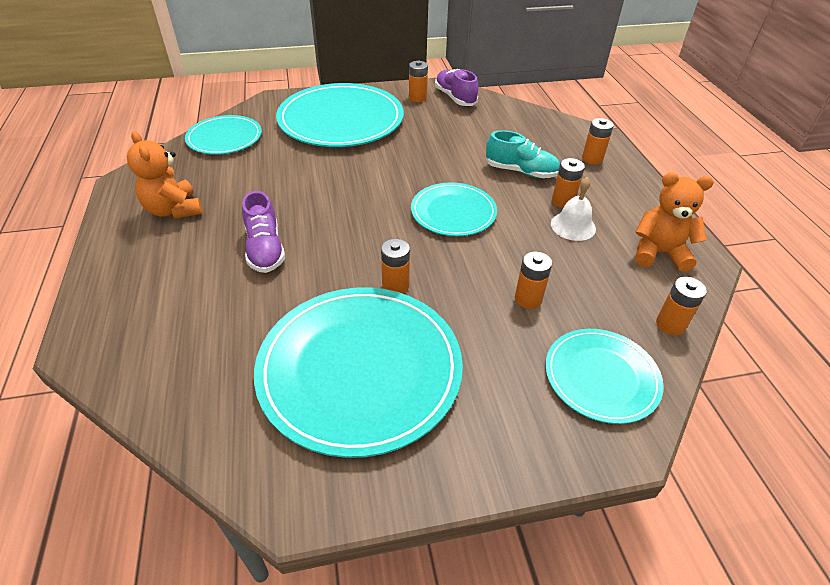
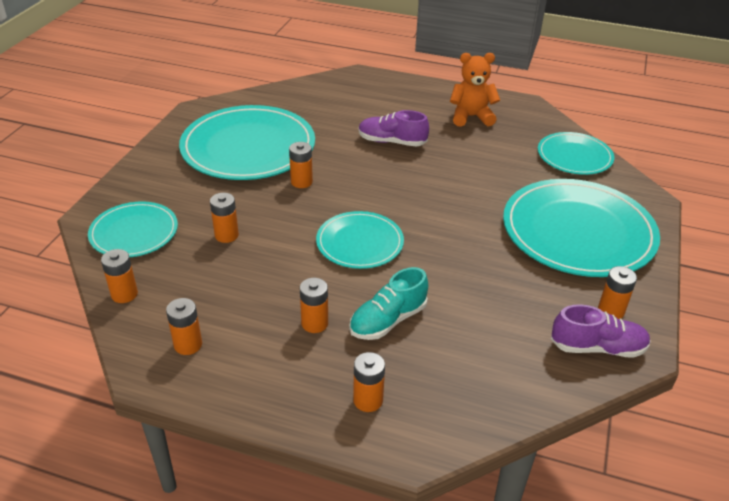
camera: 120 degrees right, 5 degrees down
white bell [551,177,596,241] -> none
orange teddy bear [635,173,714,272] -> orange battery [166,298,202,355]

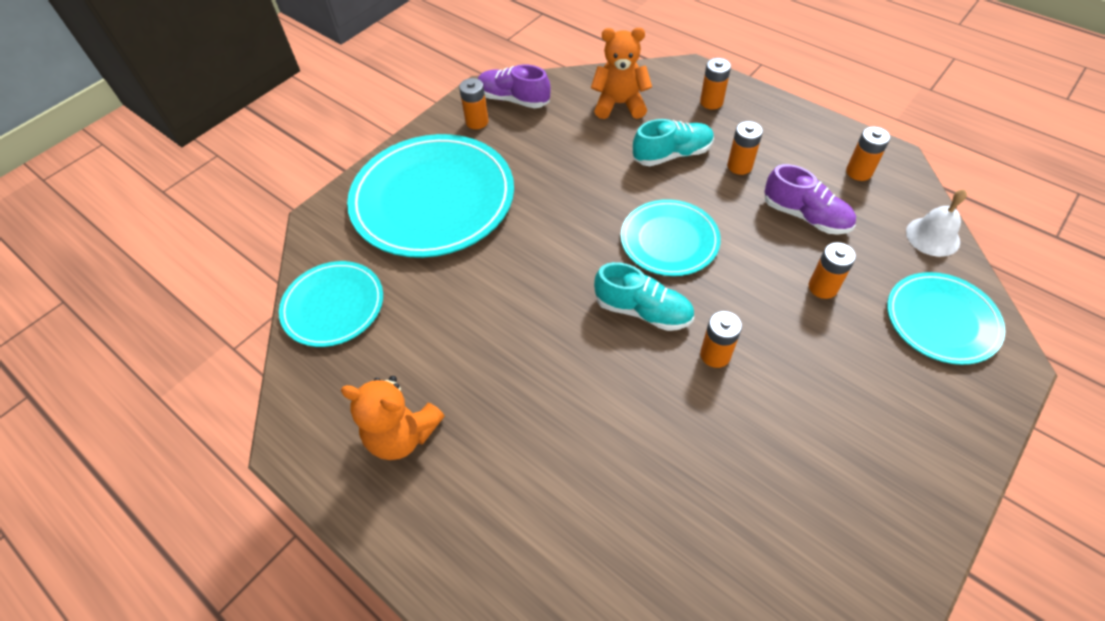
camera: 155 degrees left, 15 degrees up
orange battery [101,249,138,303] -> white bell [906,189,967,257]
turquoise plate [179,105,315,180] -> none
purple shoe [359,110,429,147] -> purple shoe moved to [764,164,856,235]
none -> orange teddy bear [591,28,652,119]
none -> turquoise shoe [594,262,694,331]

